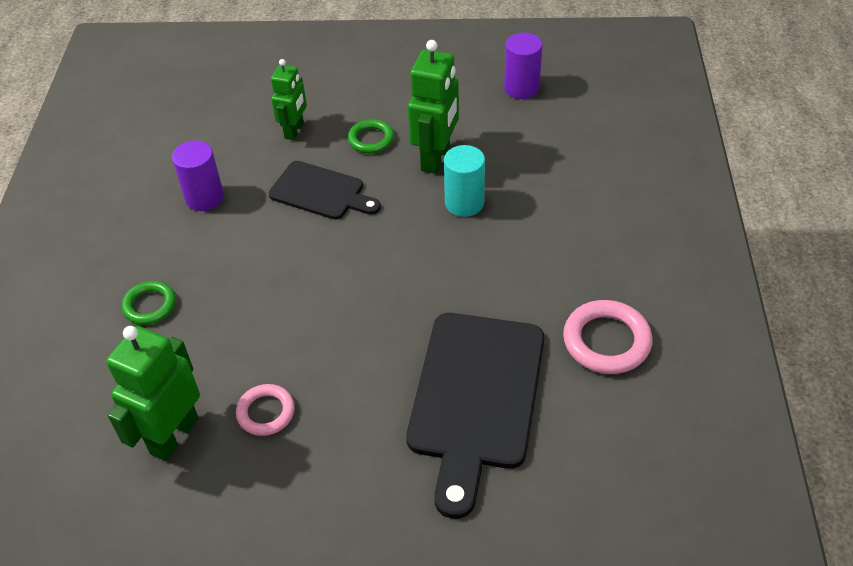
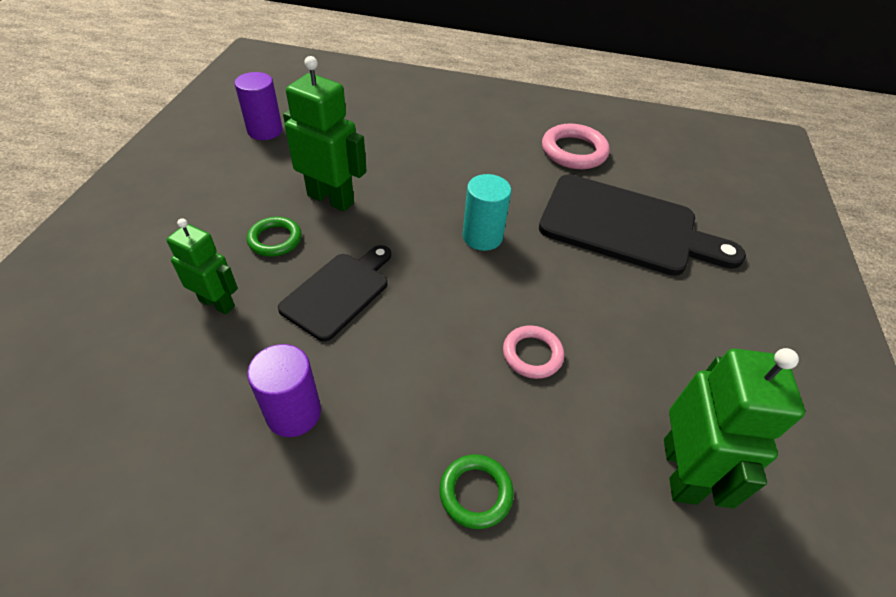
camera: 85 degrees left, 0 degrees up
green robot [106,326,200,461] -> green robot turned 120 degrees counterclockwise [664,348,805,508]
pink ring [236,384,295,436] -> pink ring moved to [503,325,564,379]
turquoise cylinder [444,145,485,217] -> turquoise cylinder moved to [463,174,511,251]

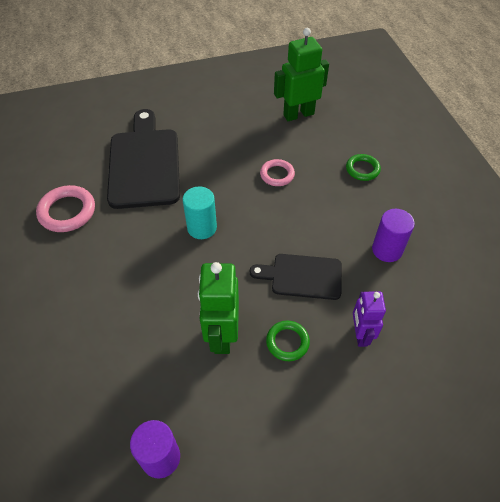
camera: 115 degrees left, 5 degrees up
green robot [167,218,238,314] -> purple robot [353,291,386,347]

